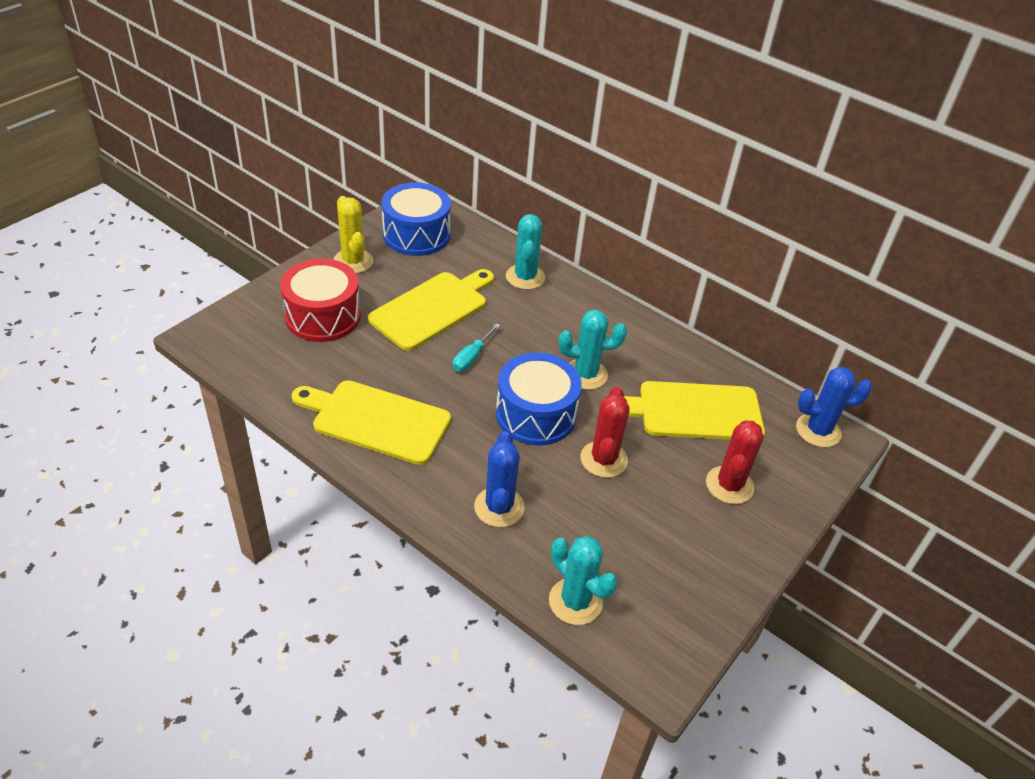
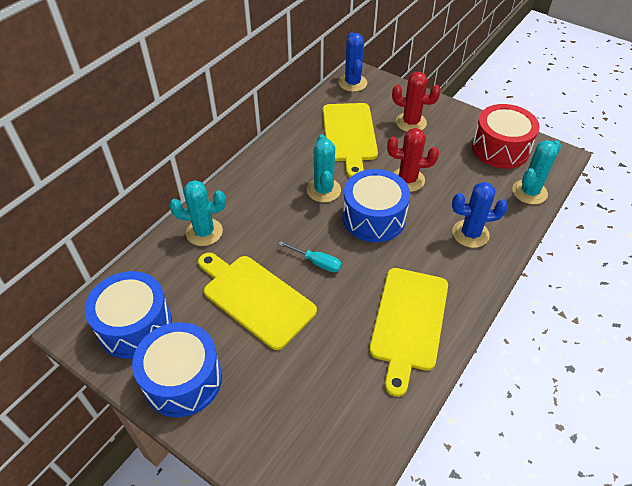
camera: 90 degrees left, 5 degrees up
red drum [280,258,361,342] -> red drum moved to [472,104,540,169]
yellow cactus [333,196,373,273] -> blue drum [132,322,222,417]

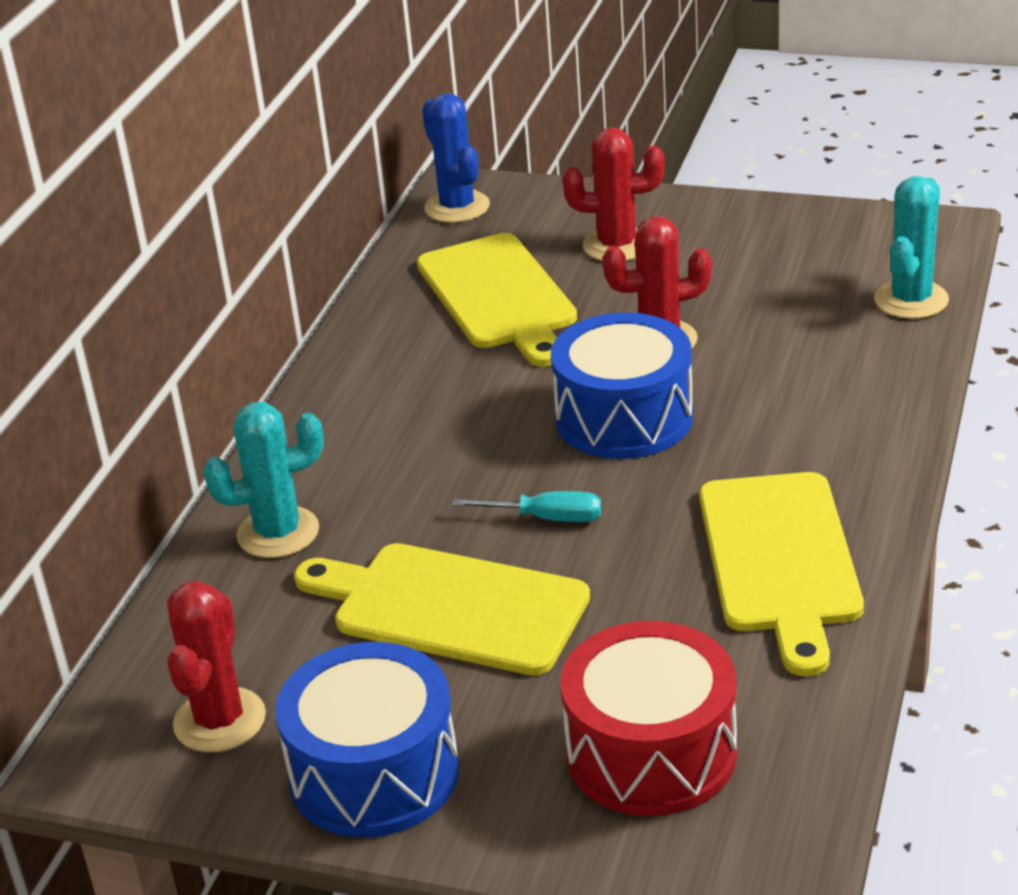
camera: 15 degrees left, 15 degrees down
blue drum [85,271,172,359] -> red cactus [167,580,266,753]
turquoise cactus [307,134,341,203] -> none
blue cactus [452,182,508,248] -> none
red drum [472,104,540,169] -> red drum moved to [561,621,737,816]

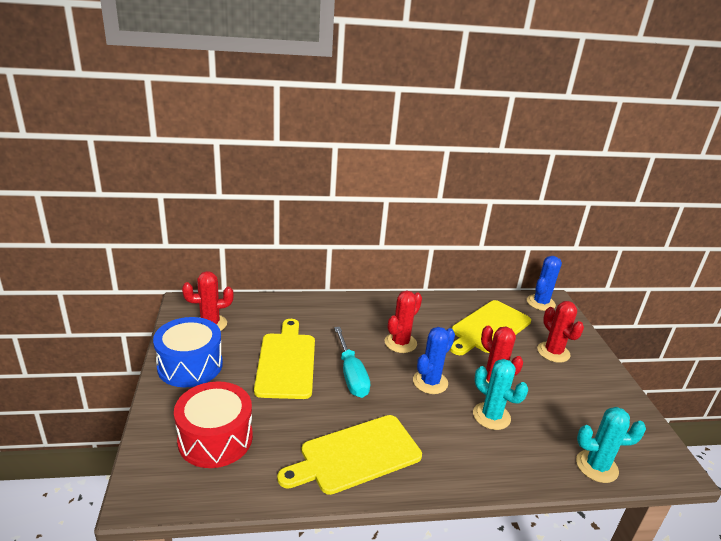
camera: 60 degrees right, 5 degrees down
turquoise cactus [203,402,324,558] -> turquoise cactus moved to [473,359,528,430]
turquoise screwdriver [453,491,601,522] -> turquoise screwdriver [334,327,370,398], size x1.64
blue drum [551,313,693,459] -> blue cactus [413,327,455,394]
none -> red cactus [385,291,422,353]

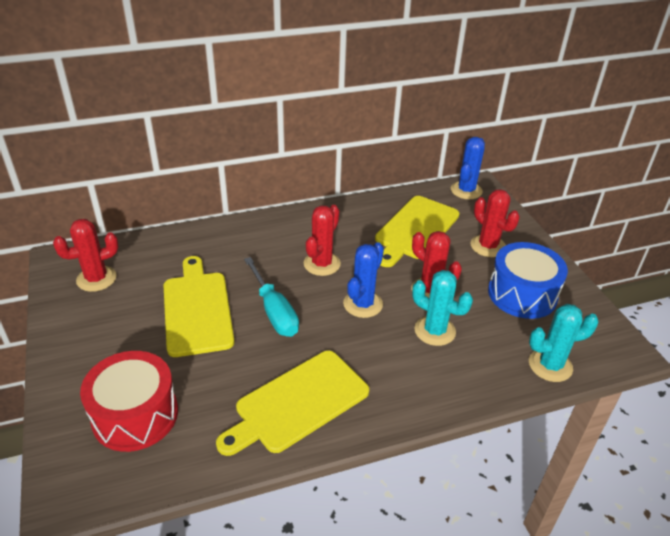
camera: 10 degrees left, 10 degrees up
blue drum [153,317,223,387] -> blue drum moved to [488,242,568,319]

